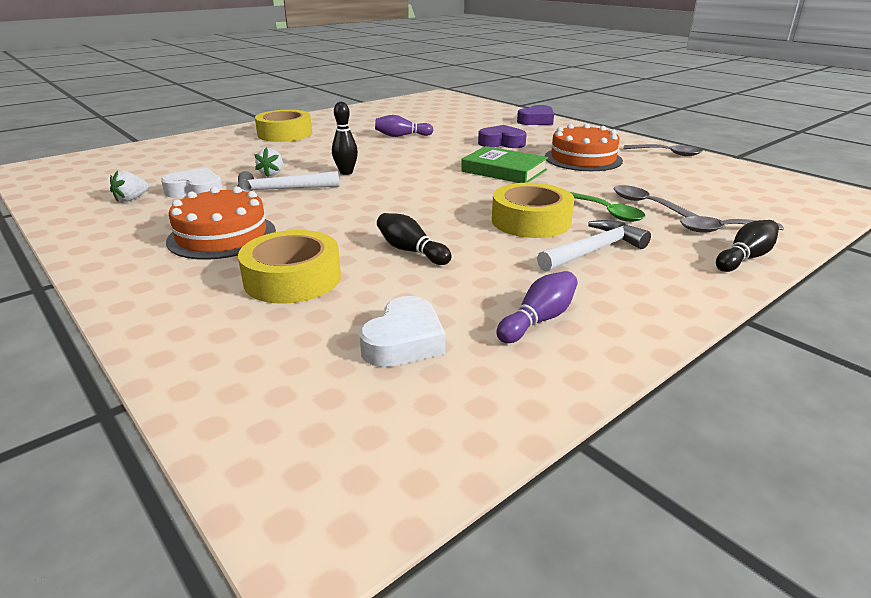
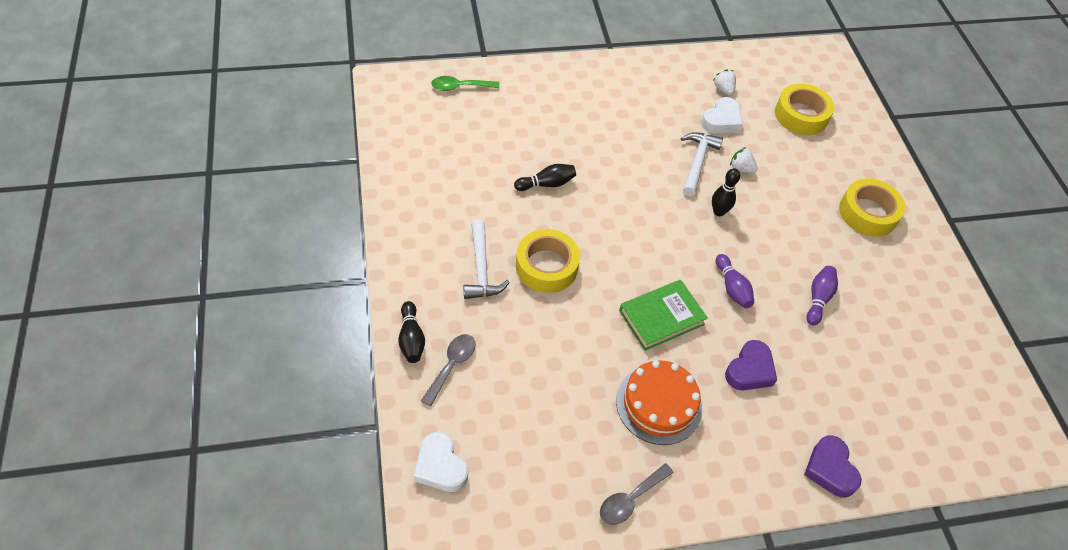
camera: 115 degrees right, 25 degrees up
orange cake [166,187,276,260] -> none
yellow tape [238,230,341,304] -> yellow tape moved to [775,83,834,135]
white heart [359,296,446,367] -> white heart moved to [414,432,468,492]
purple bowling pin [496,271,578,343] -> purple bowling pin moved to [716,254,754,308]
green spoon [570,192,645,222] -> green spoon moved to [431,76,500,91]
grey spoon [614,185,698,217] -> none

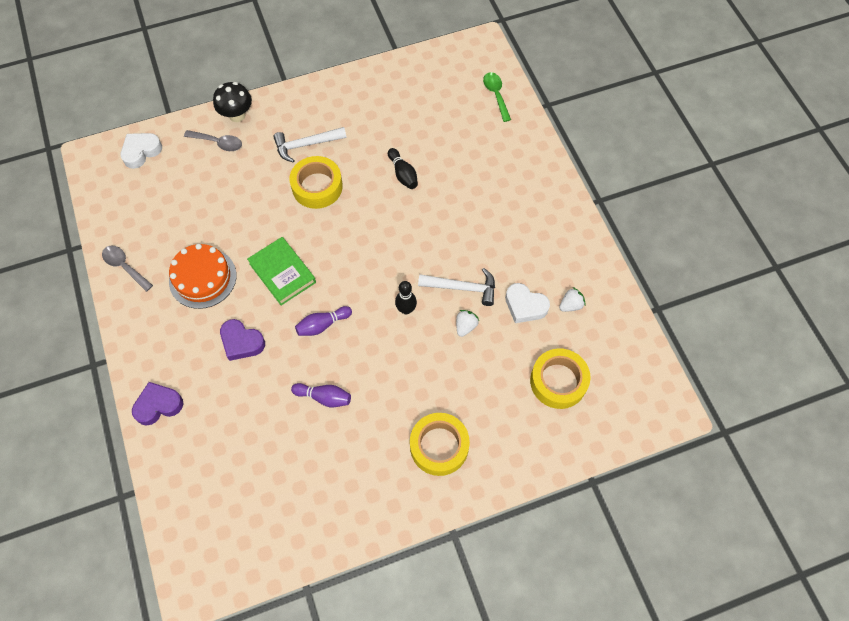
camera: 85 degrees right, 10 degrees up
black bowling pin [398,301,425,363] -> black mushroom [213,82,252,122]

